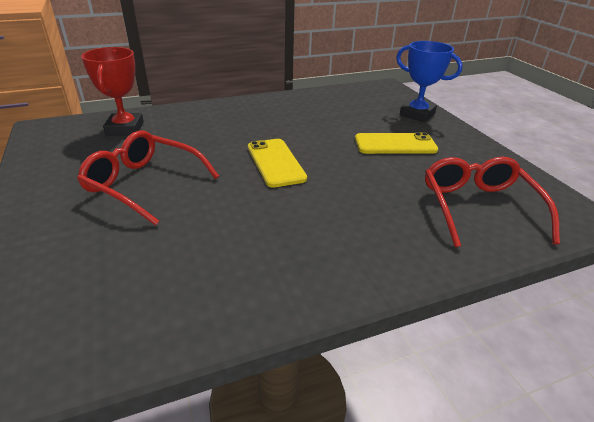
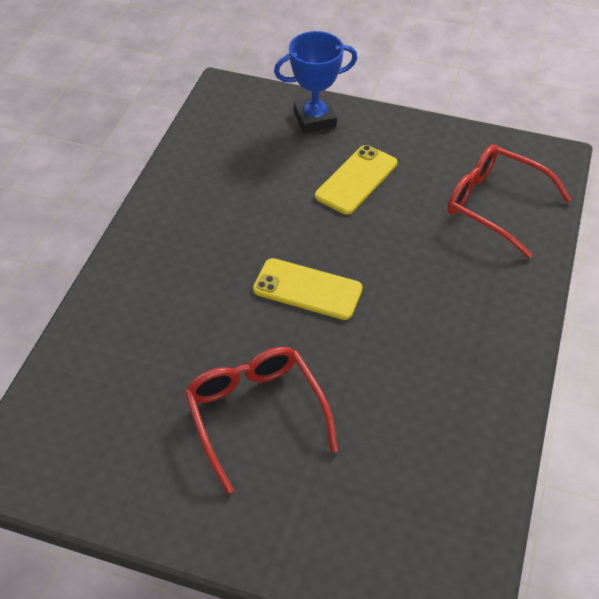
camera: 50 degrees left, 15 degrees up
red glasses [77,131,219,226] -> red glasses turned 90 degrees clockwise [185,347,338,494]
red trophy [81,47,144,135] -> none

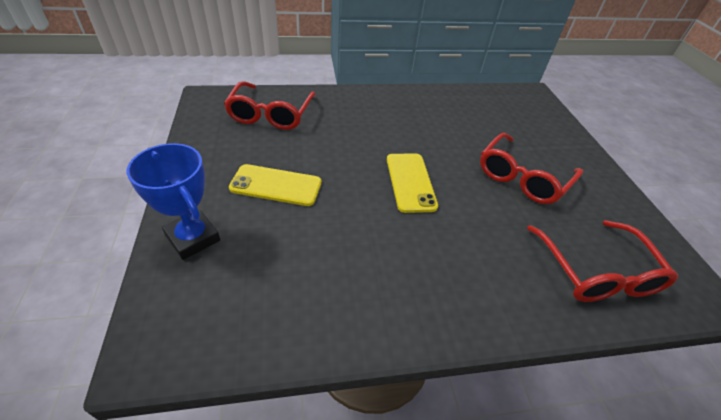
camera: 120 degrees left, 5 degrees down
none -> red glasses [527,220,678,302]

